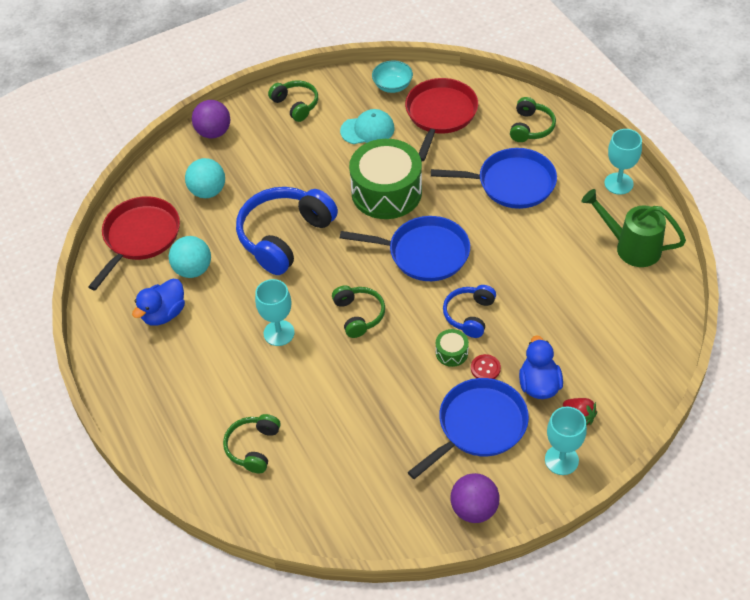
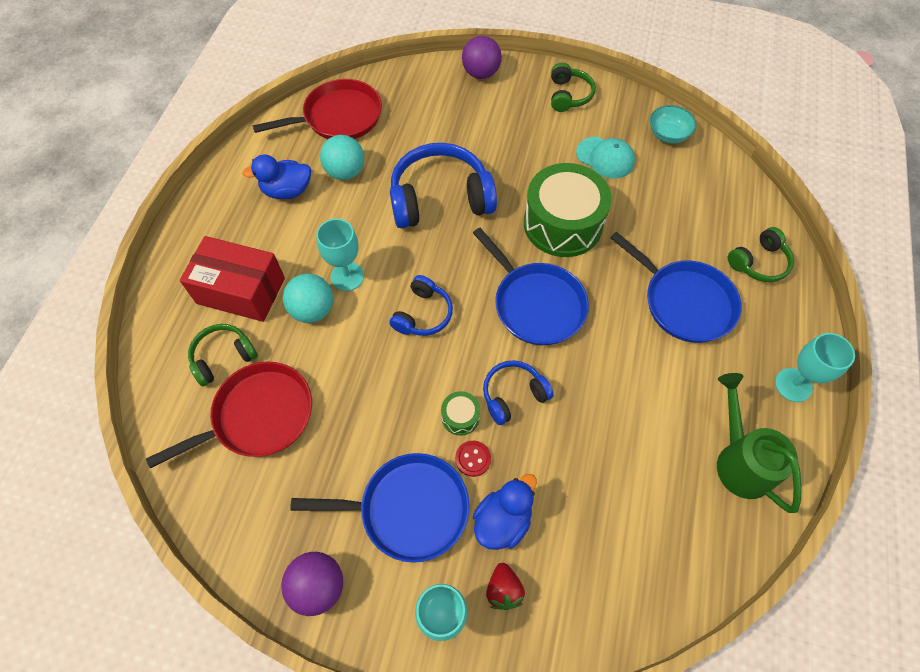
camera: 40 degrees right, 10 degrees up
turquoise ball [185,158,225,198] -> turquoise ball moved to [283,274,333,323]
green headphones [332,285,385,338] -> blue headphones [389,275,453,336]
red pan [405,78,478,161] -> red pan moved to [146,362,312,468]
none -> red box [180,236,285,322]

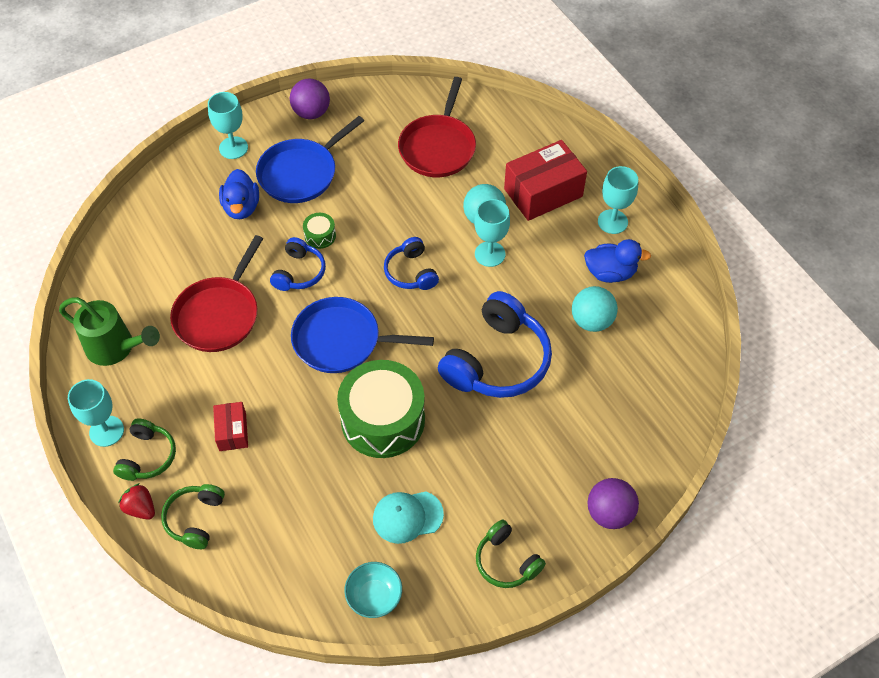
camera: 135 degrees right, 5 degrees down
green headphones [188,324,258,386] -> green headphones moved to [113,418,176,481]
blue duck [242,155,311,199] -> blue duck turned 60 degrees clockwise [584,239,651,283]
red pan [253,79,382,139] -> red pan moved to [170,235,263,352]
red button [455,441,491,477] -> none
red strawberry [486,563,525,610] -> red strawberry moved to [118,483,155,520]
blue pan [610,232,741,343] -> red box [213,402,248,451]
none -> turquoise goblet [598,166,638,234]

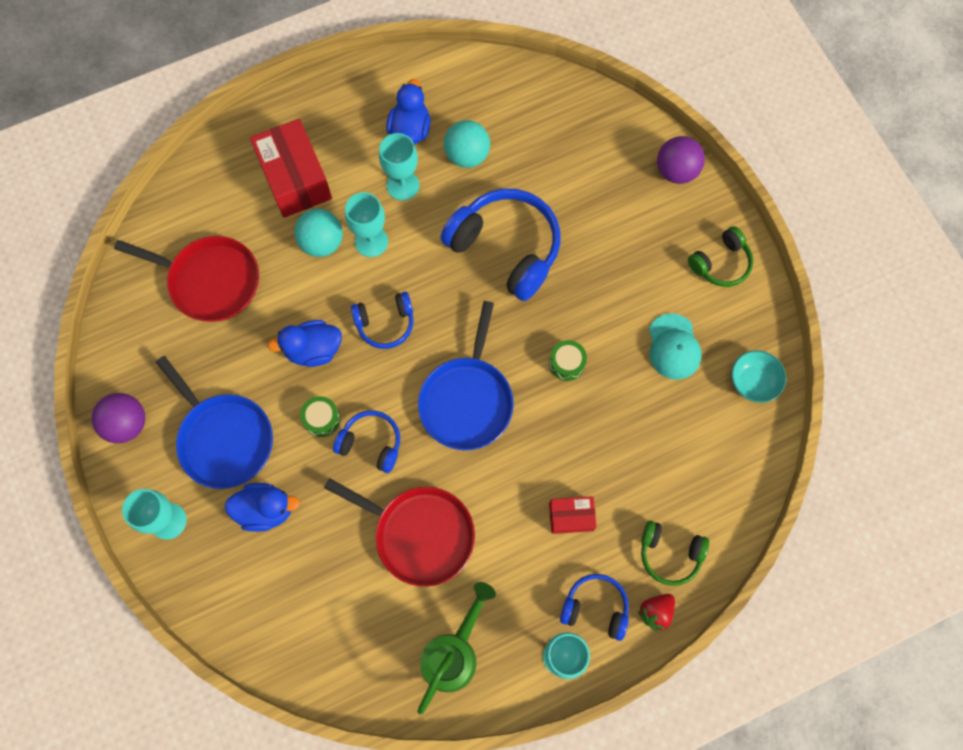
camera: 85 degrees left, 15 degrees up
green headphones [113,418,176,481] -> blue headphones [560,574,629,641]
green drum [337,360,425,458] -> green drum [549,340,587,381], size x0.42
turquoise goblet [598,166,638,234] -> turquoise goblet moved to [379,133,419,201]
none -> blue duck [267,320,342,367]

